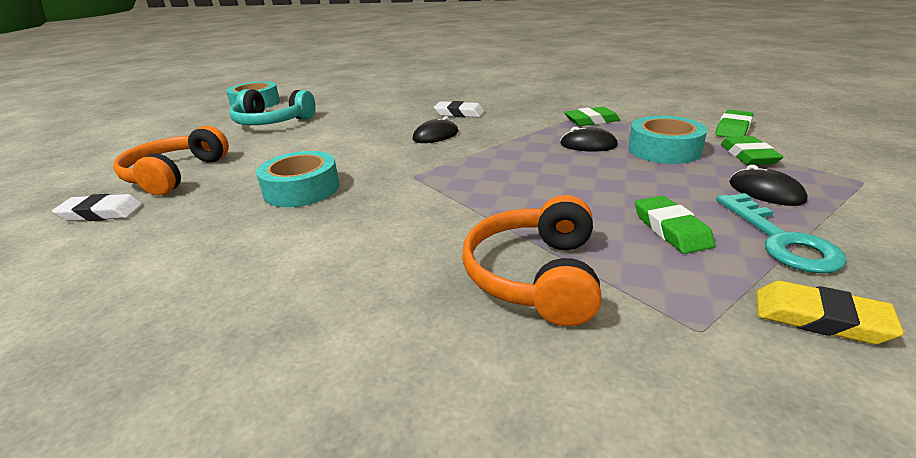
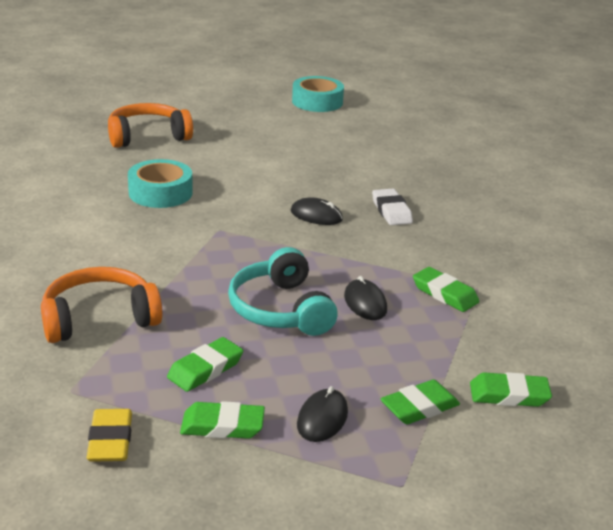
camera: 55 degrees right, 0 degrees up
white eraser [52,194,143,221] -> none
turquoise headphones [229,89,316,125] -> turquoise headphones moved to [228,247,338,336]
turquoise tape [628,116,707,164] -> none
turquoise key [716,193,847,274] -> green eraser [180,401,265,439]

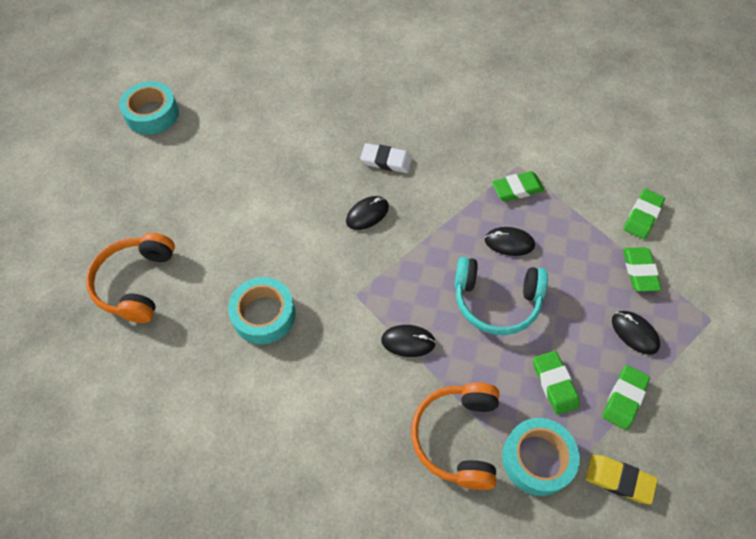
camera: 60 degrees left, 30 degrees up
none -> black mouse [381,325,436,357]
none -> turquoise tape [502,418,580,496]

